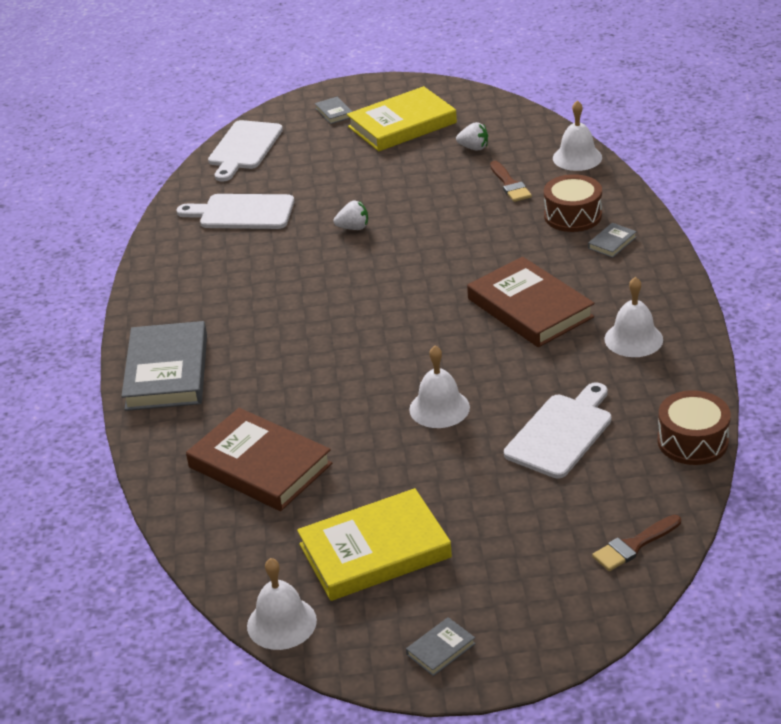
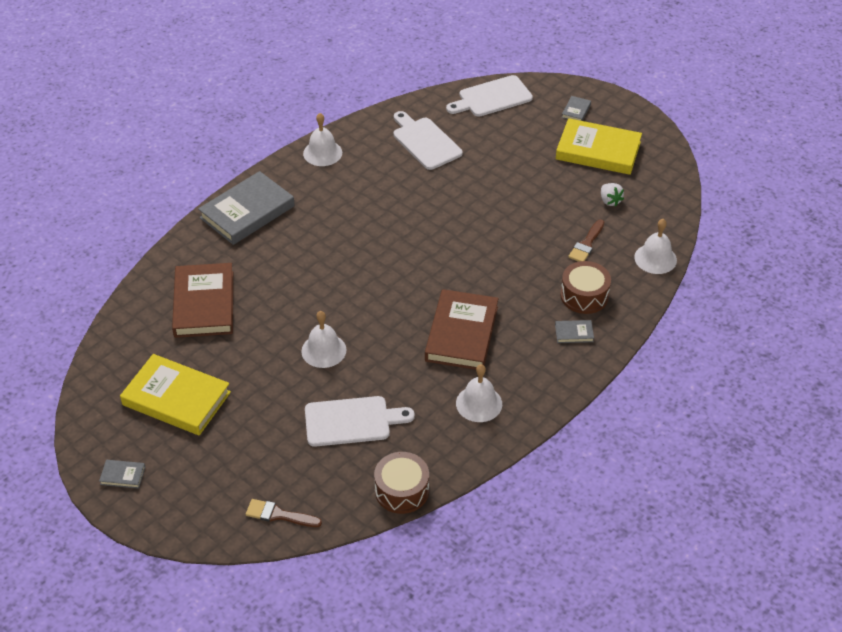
camera: 45 degrees right, 10 degrees up
white bell [247,558,317,650] -> white bell moved to [303,113,342,166]
white strawberry [334,201,368,230] -> none

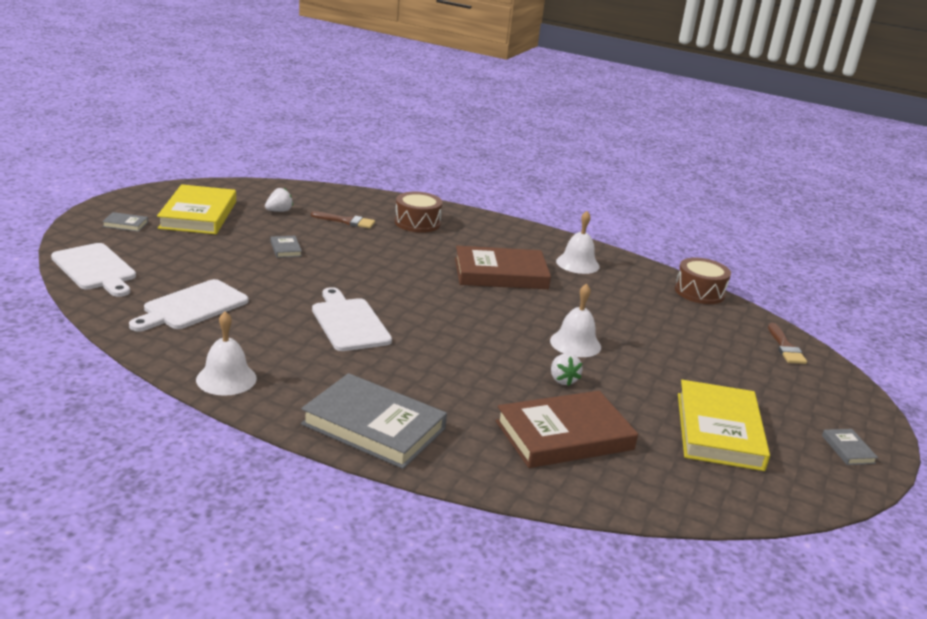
camera: 110 degrees left, 20 degrees down
white cutting board [305,396,415,447] -> white cutting board moved to [312,287,392,351]
grey book [555,320,594,343] -> grey book moved to [271,236,302,258]
white bell [634,219,677,274] -> none
none -> white strawberry [551,353,583,386]

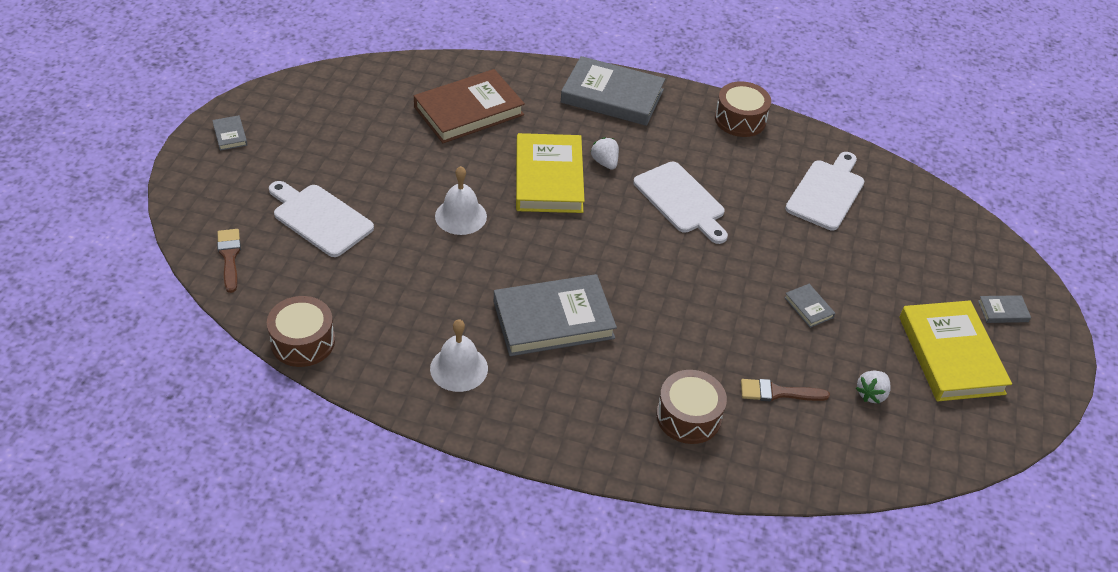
camera: 170 degrees right, 20 degrees up
white cutting board [51,243,136,297] -> white cutting board moved to [269,181,374,257]
white bell [196,311,257,396] -> brown drum [715,81,771,137]
brown book [455,246,551,289] -> grey book [494,274,617,356]
white strawberry [551,353,583,386] -> white strawberry moved to [591,137,619,170]
yellow book [678,380,770,471] -> yellow book moved to [516,133,585,213]

